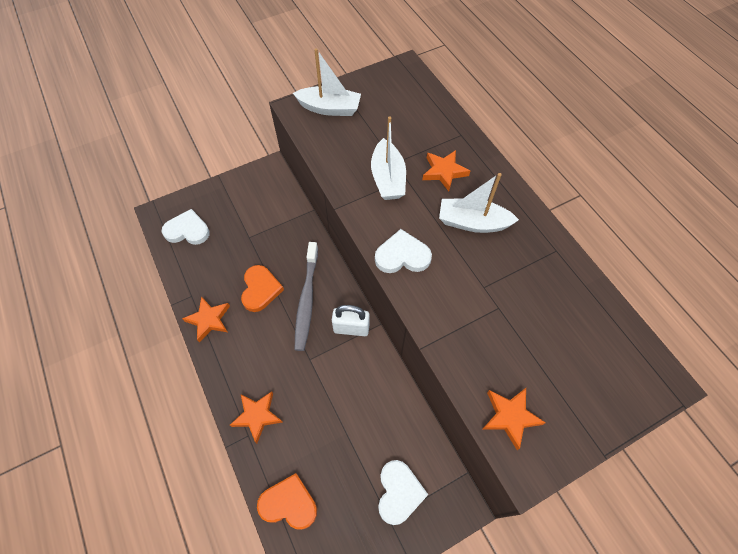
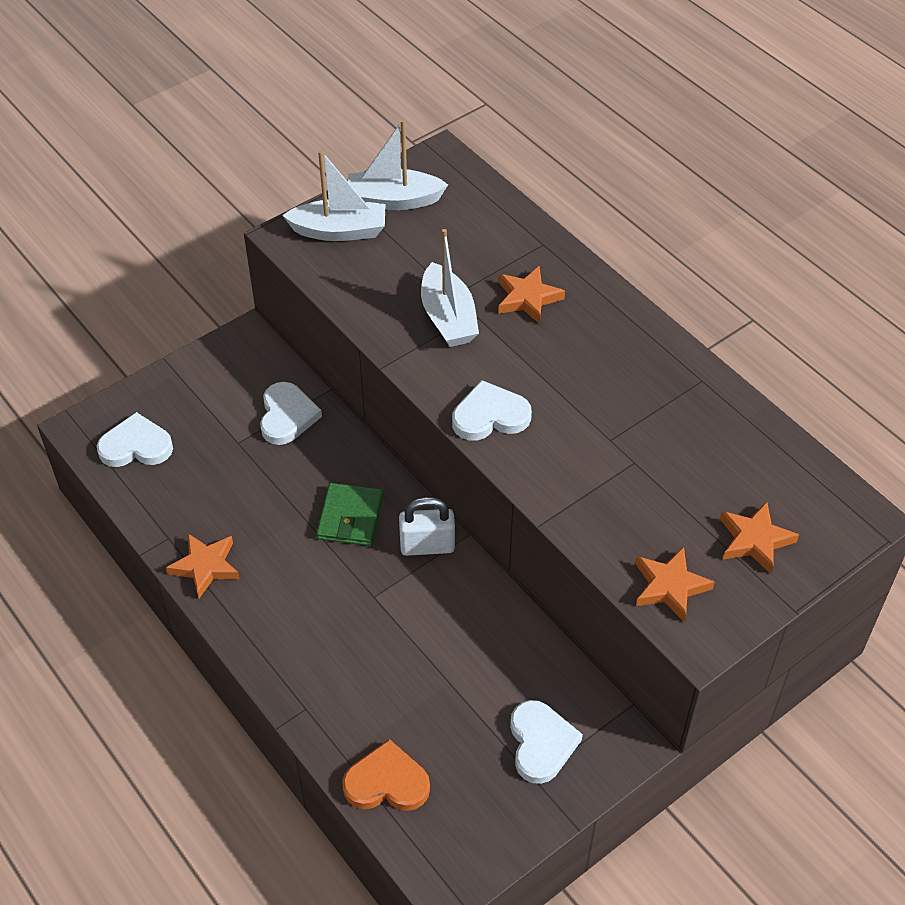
camera: 10 degrees left, 10 degrees down
orange star [230,391,282,443] -> orange star moved to [720,502,799,574]
orange heart [241,265,284,312] -> none
grey toothbrush [295,242,318,351] -> green wallet [317,483,383,546]
white boat [439,173,519,233] -> white boat moved to [348,119,448,210]
none -> white heart [260,382,322,445]

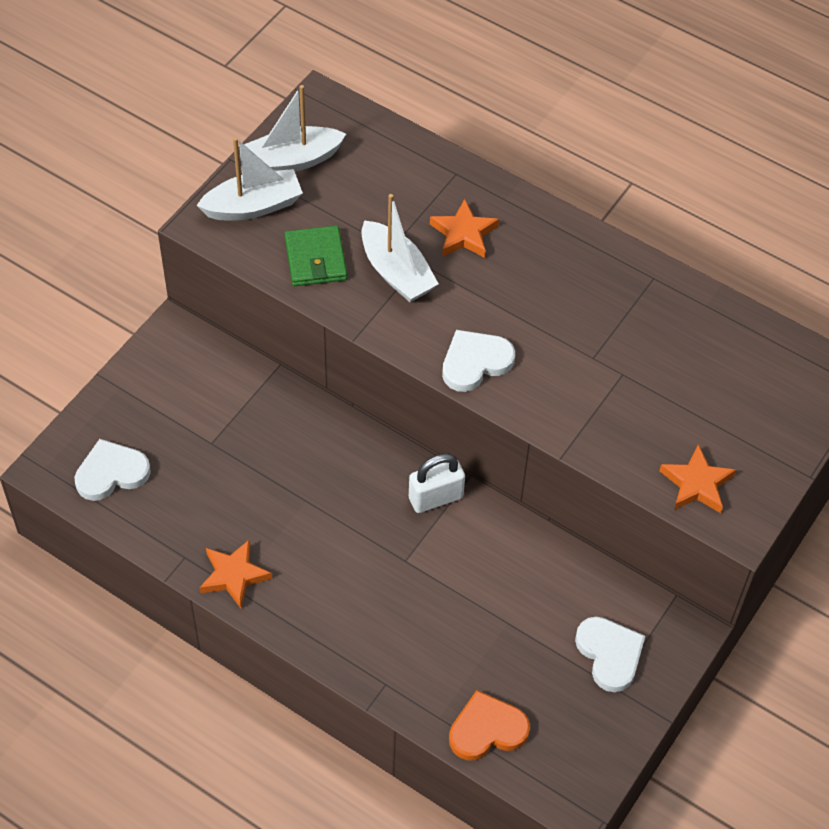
camera: 20 degrees left, 5 degrees up
white heart [260,382,322,445] -> none
green wallet [317,483,383,546] -> green wallet moved to [285,225,347,286]
orange star [720,502,799,574] -> none

